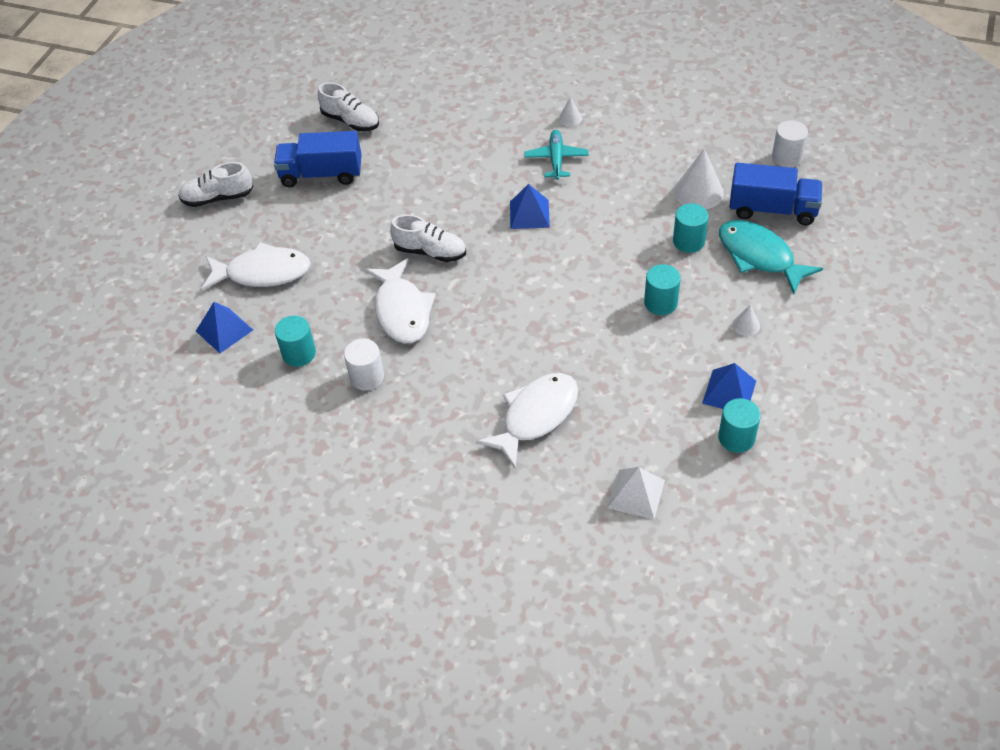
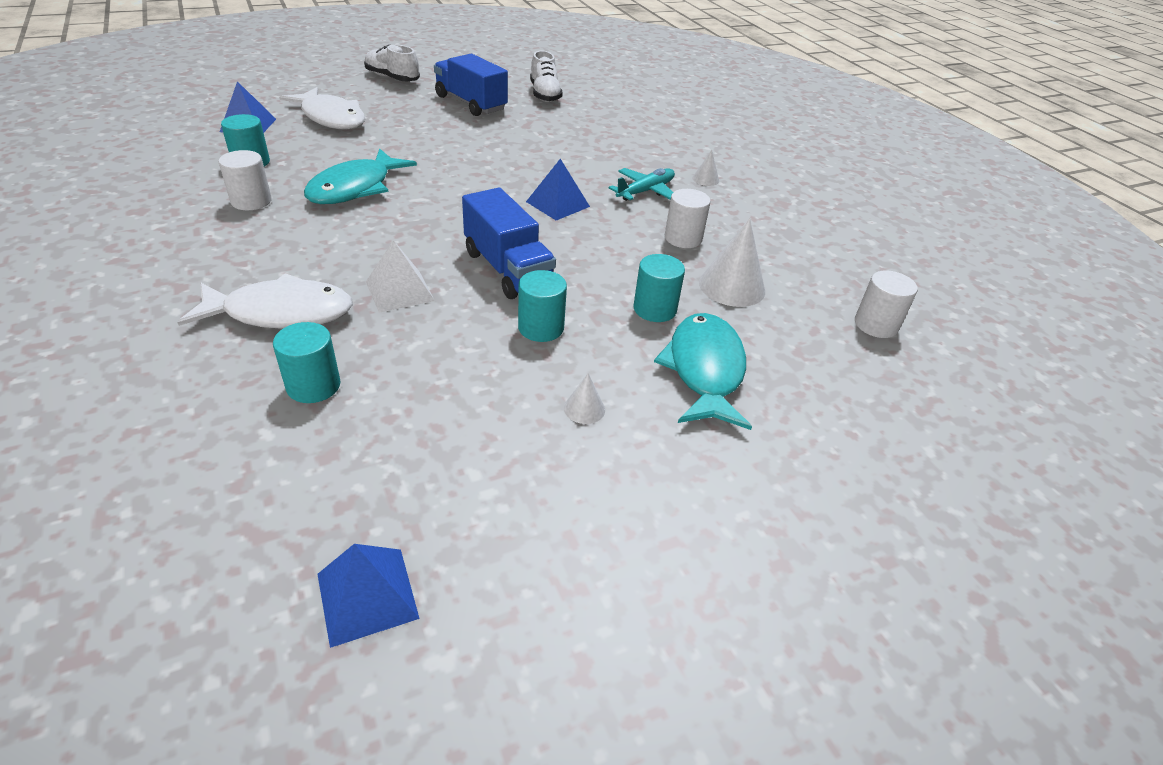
camera: 40 degrees right, 10 degrees down
white fish [365,258,436,344] -> turquoise fish [304,148,417,204]
white shoe [390,214,466,262] -> none
white pyramid [608,467,665,519] -> white pyramid moved to [366,240,435,313]
blue pyramid [702,363,756,409] -> blue pyramid moved to [317,544,420,648]
turquoise cylinder [718,398,761,453] -> turquoise cylinder moved to [273,322,340,403]
blue truck [729,163,823,225] -> blue truck moved to [462,187,556,299]
none -> white cylinder [665,189,711,248]

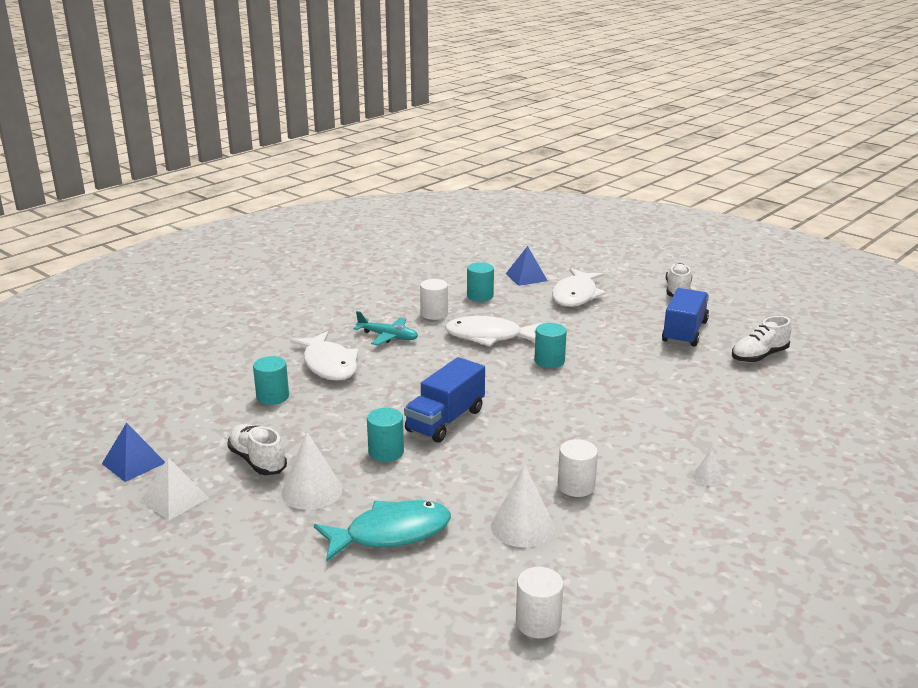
camera: 70 degrees right, 15 degrees down
turquoise fish [304,148,417,204] -> white fish [445,316,542,346]
white pyramid [366,240,435,313] -> white pyramid moved to [141,457,209,520]
blue pyramid [526,159,590,221] -> none
white cone [564,373,605,424] -> white cone [281,432,342,510], size x1.99
turquoise plane [608,168,675,201] -> turquoise plane moved to [353,311,418,345]
turquoise cylinder [633,254,685,322] -> turquoise cylinder moved to [534,323,567,368]
none -> white shoe [227,424,287,475]

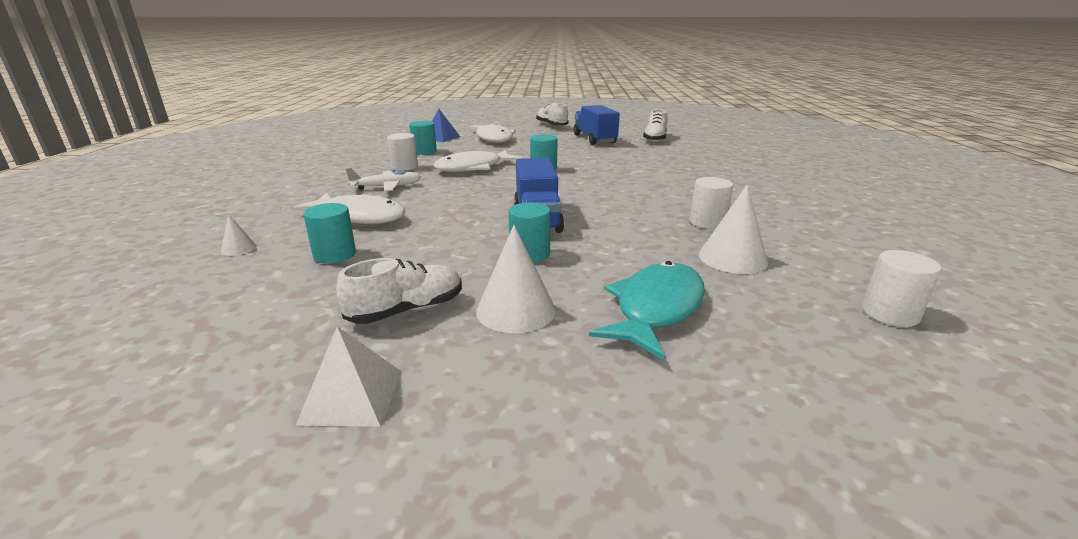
camera: 40 degrees left, 0 degrees up
blue pyramid [102,422,165,482] -> none
white shoe [227,424,287,475] -> white shoe turned 135 degrees clockwise [337,258,462,324]
turquoise plane [353,311,418,345] -> white plane [346,168,421,191]
white cone [693,448,723,486] -> white cone moved to [221,214,257,256]

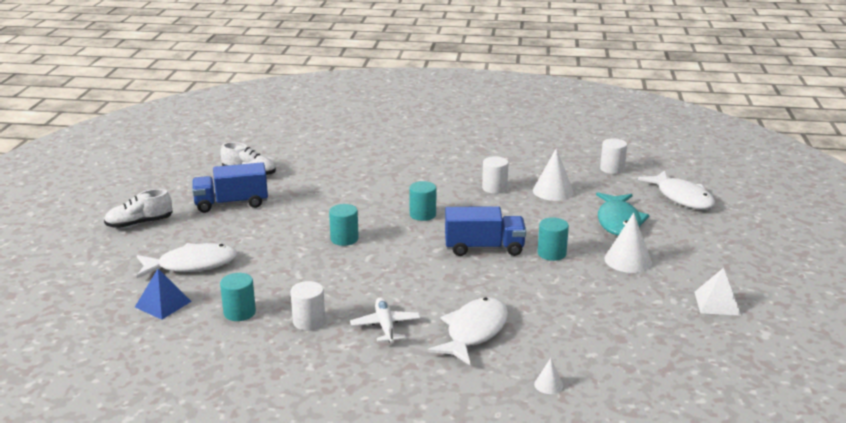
camera: 85 degrees left, 0 degrees up
turquoise cylinder [303,203,356,264] -> turquoise cylinder moved to [409,181,436,221]
white shoe [337,258,462,324] -> none
white fish [434,150,524,172] -> white fish moved to [638,170,715,209]
turquoise fish [589,261,705,360] -> turquoise fish turned 120 degrees counterclockwise [596,192,649,236]

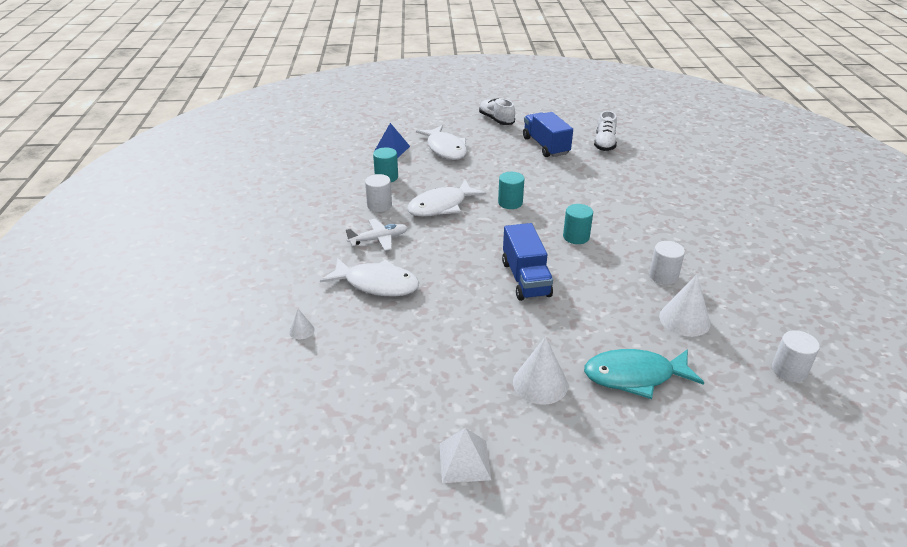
camera: 80 degrees right, 10 degrees up
turquoise cylinder [538,217,569,261] -> none
white fish [638,170,715,209] -> white fish moved to [407,180,486,217]

